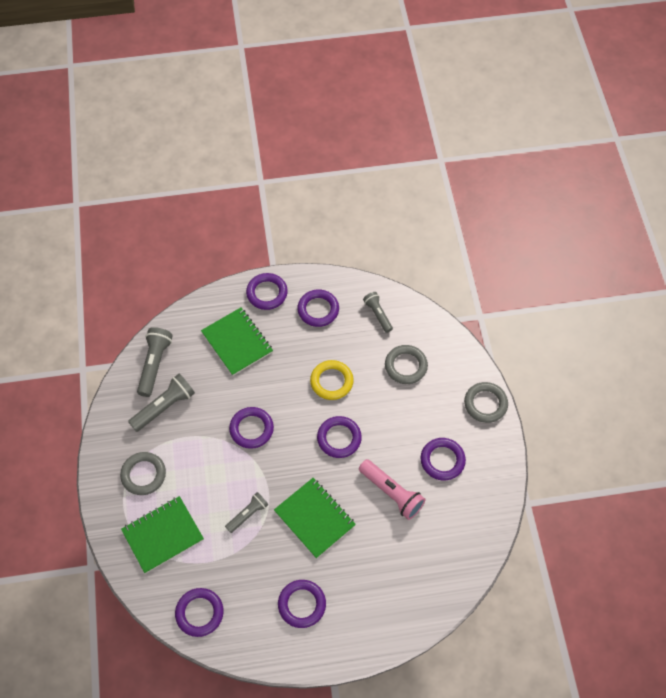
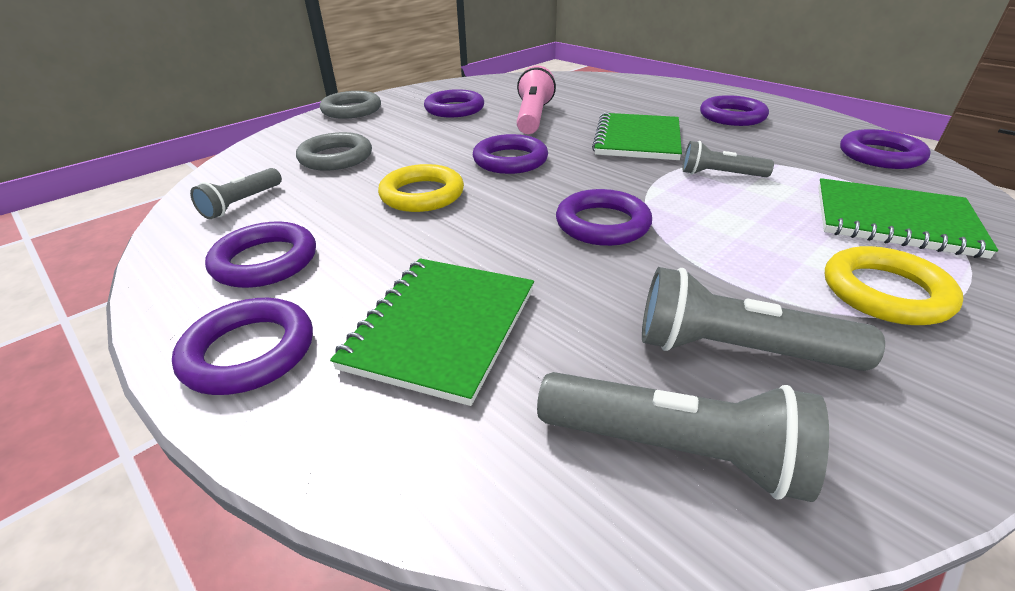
camera: 125 degrees left, 25 degrees down
grey ring [120,452,166,495] -> yellow ring [825,246,963,325]
grey flashlight [137,327,173,397] -> grey flashlight turned 135 degrees counterclockwise [537,372,829,502]

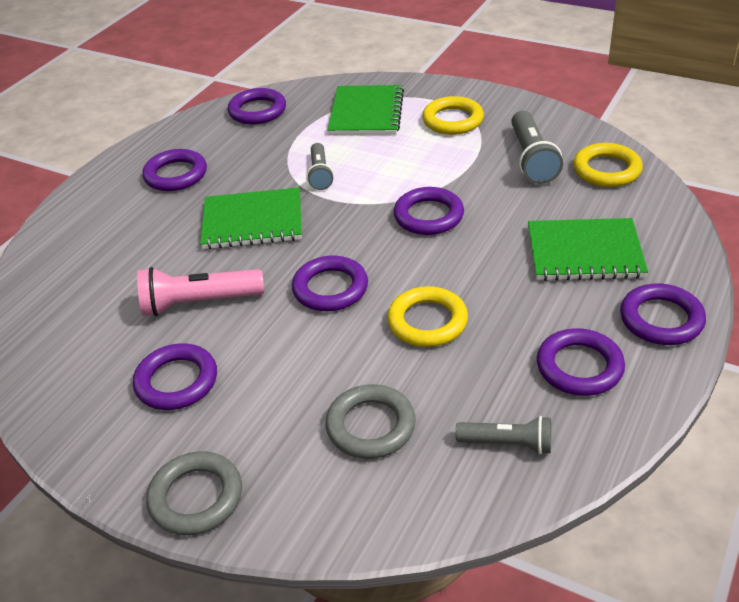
camera: 105 degrees left, 5 degrees up
grey flashlight [537,372,829,502] -> yellow ring [573,143,643,187]

